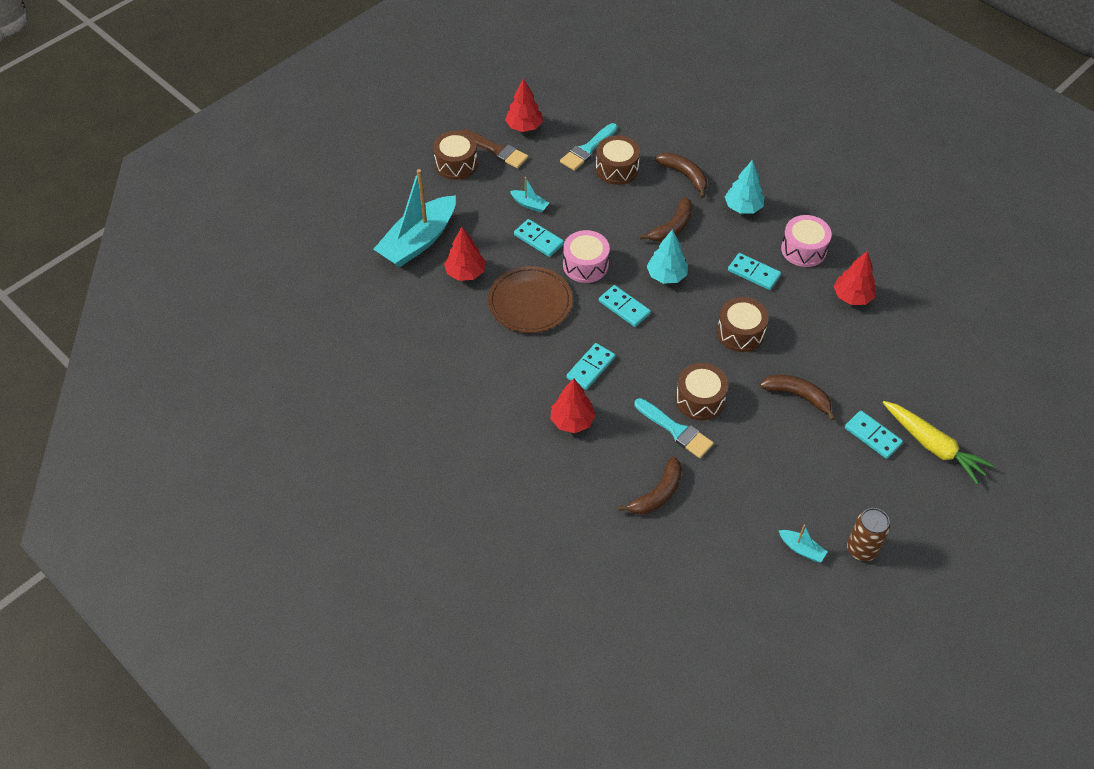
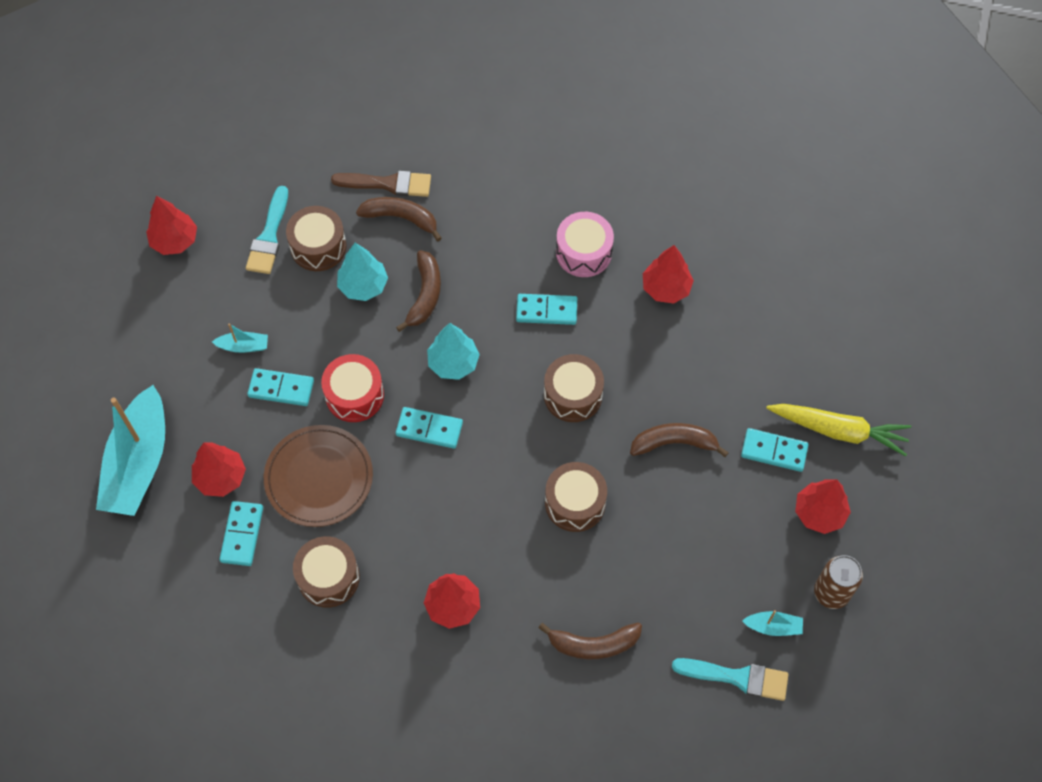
camera: 30 degrees left, 10 degrees up
brown drum [433,131,478,180] -> brown drum moved to [293,536,360,608]
brown brush [461,129,528,168] -> brown brush moved to [331,171,431,197]
pink drum [563,230,610,283] -> red drum [321,354,384,422]
turquoise domino [566,343,615,390] -> turquoise domino moved to [219,501,263,566]
brown banana [618,457,682,515] -> brown banana turned 75 degrees clockwise [538,623,642,659]
turquoise brush [635,398,714,458] -> turquoise brush moved to [672,658,789,701]
turquoise tree [725,160,765,214] -> turquoise tree moved to [337,243,388,301]
none -> red tree [795,480,851,534]

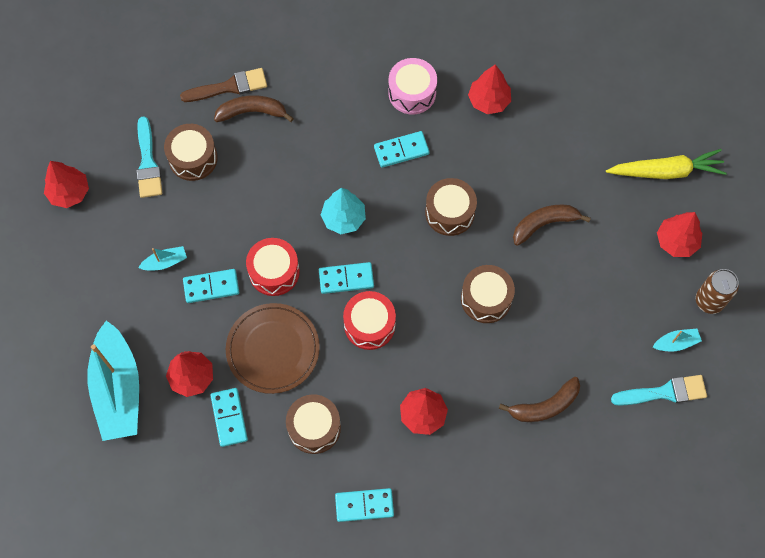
camera: 20 degrees left, 5 degrees up
turquoise tree [337,243,388,301] -> none
brown banana [396,250,441,332] -> none
turquoise domino [741,428,809,472] -> turquoise domino moved to [335,488,394,522]
none -> red drum [343,291,396,350]

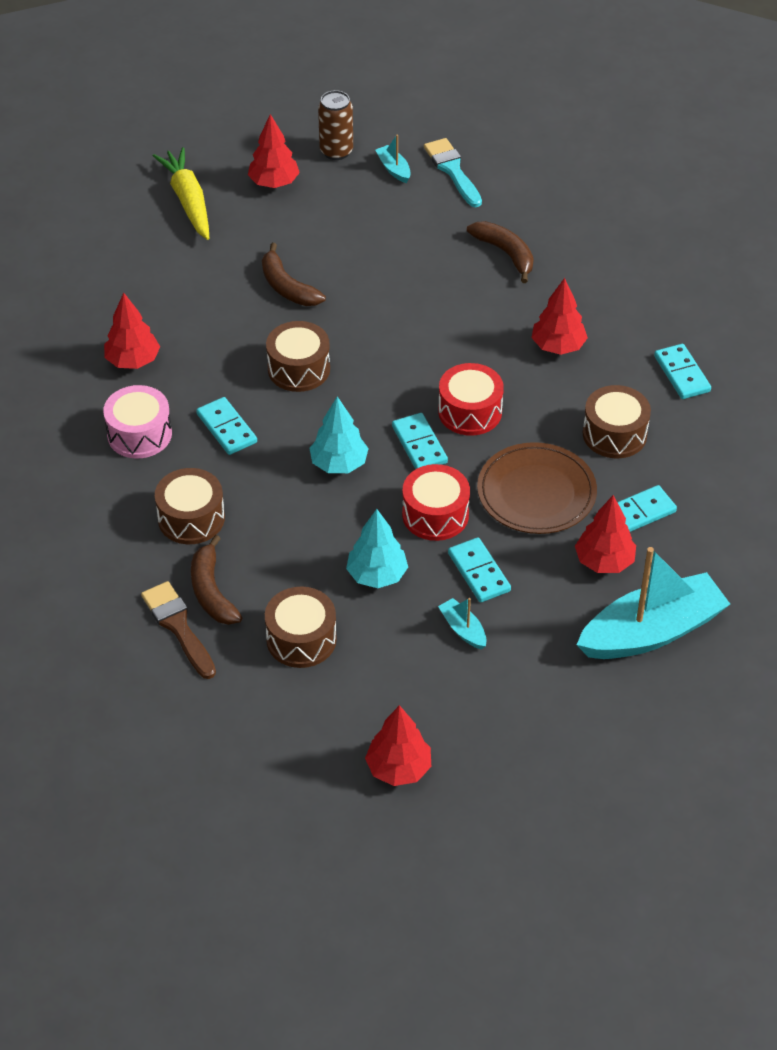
camera: 105 degrees left, 20 degrees down
turquoise brush [136,116,162,198] -> none
brown drum [461,265,515,323] -> brown drum moved to [155,468,225,544]
none -> turquoise tree [346,509,408,588]

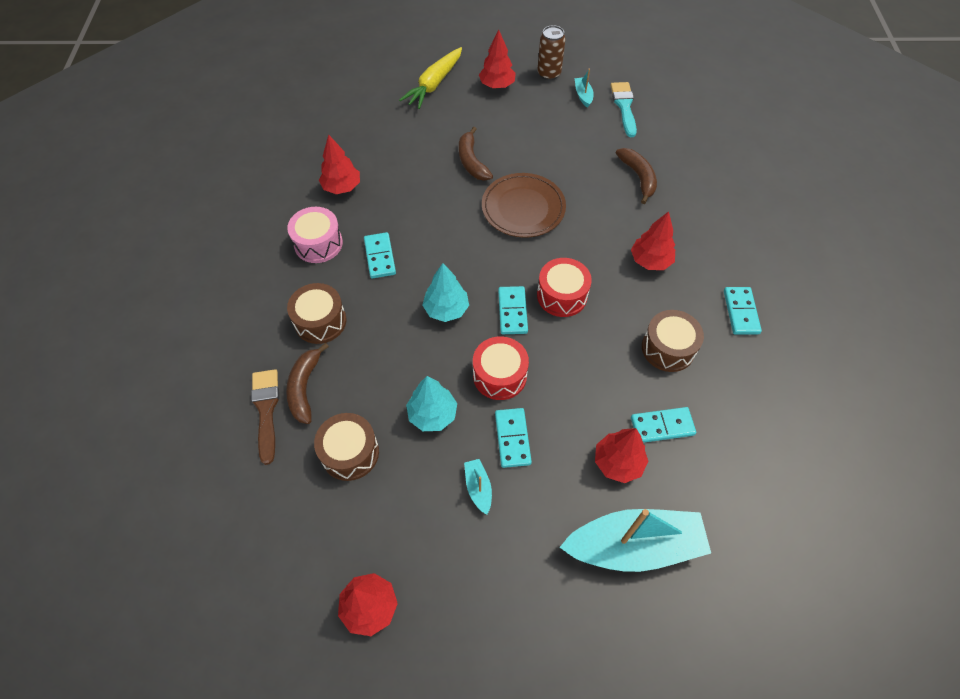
camera: 20 degrees right, 10 degrees up
yellow carrot [153,147,209,240] -> yellow carrot turned 150 degrees counterclockwise [399,47,462,109]
brown drum [266,321,330,392] -> none
brown plate [477,442,597,534] -> brown plate moved to [482,173,566,238]

